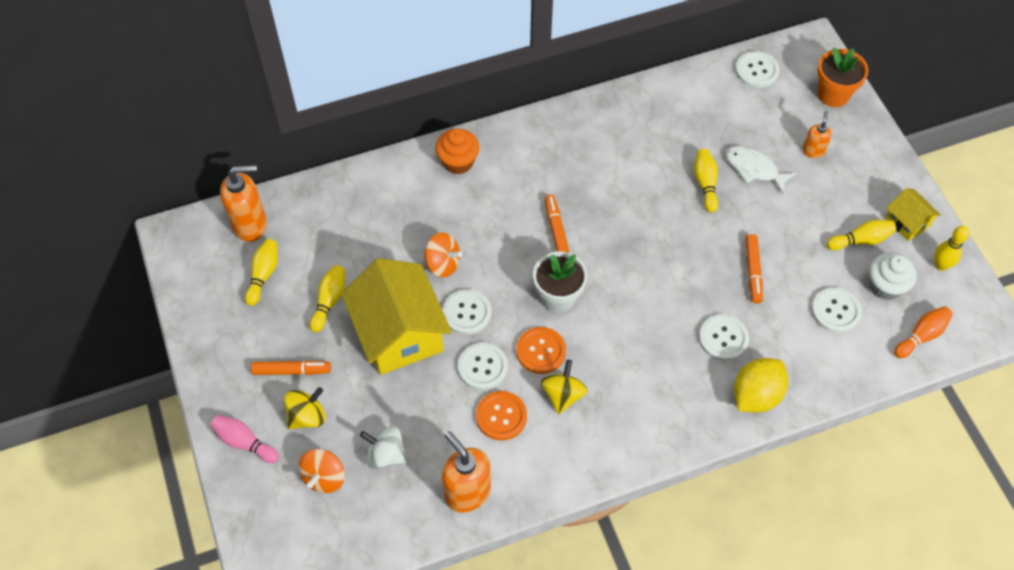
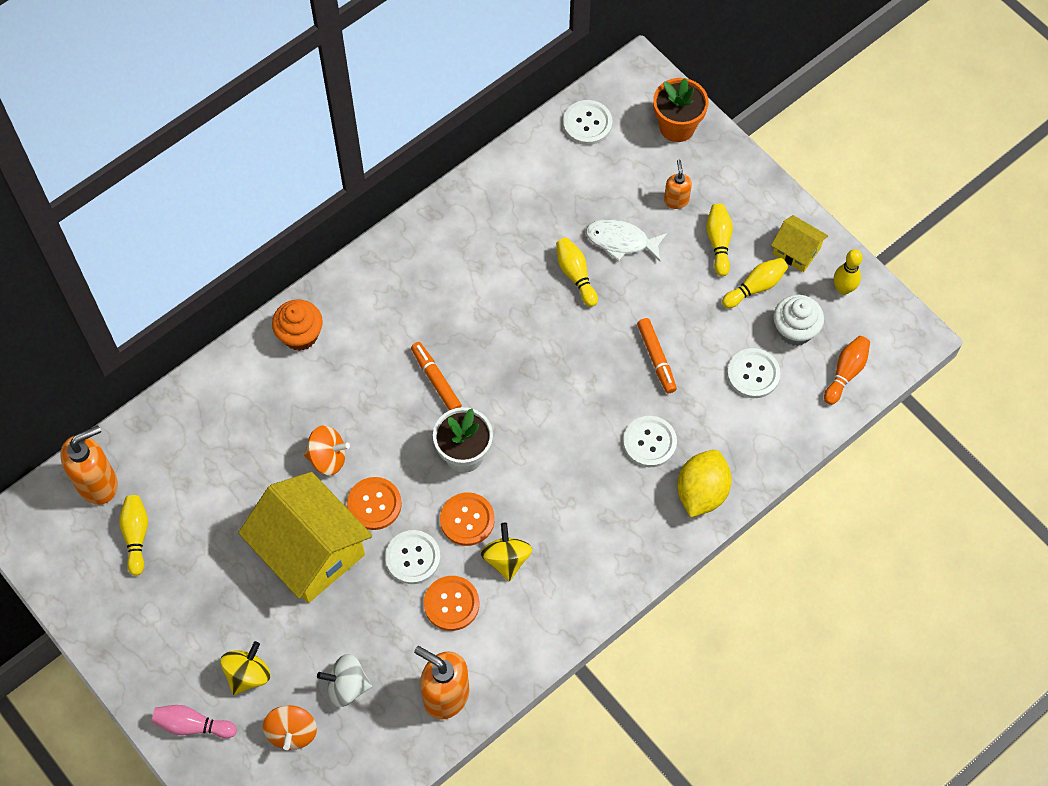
camera: 20 degrees left, 5 degrees up
orange marker [251,360,331,375] -> none
yellow bowling pin [310,265,345,332] -> yellow bowling pin moved to [706,203,733,276]
white button [443,289,491,335] -> orange button [347,477,402,530]

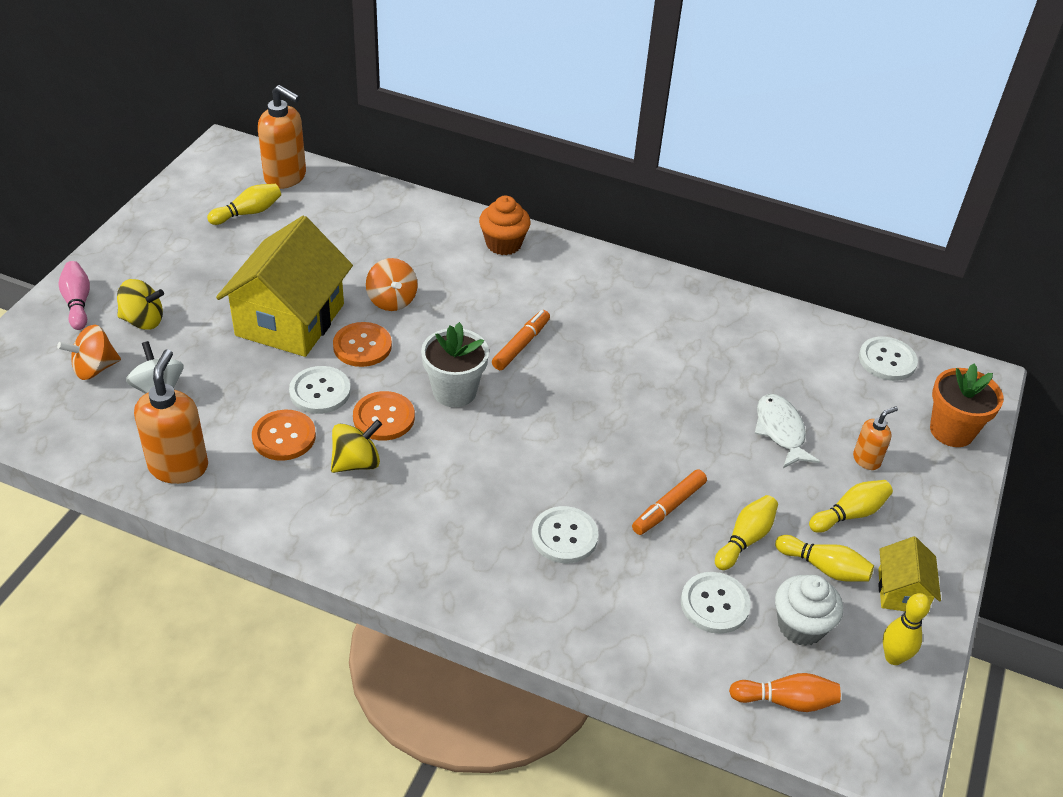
camera: 60 degrees right, 20 degrees down
yellow bowling pin [556,237,598,307] -> yellow bowling pin moved to [715,495,778,570]
yellow lemon [677,450,732,518] -> none

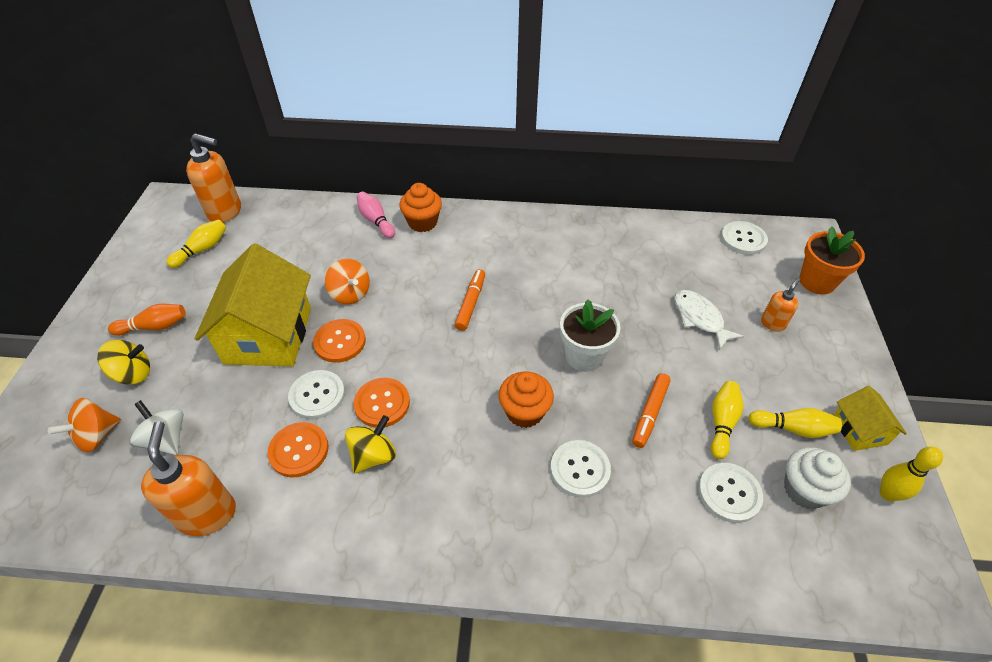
camera: 15 degrees left, 5 degrees up
pink bowling pin [59,261,90,330] -> pink bowling pin moved to [356,192,395,238]
white flower pot [421,322,489,407] -> white flower pot moved to [560,300,621,372]
orange bowling pin [729,673,841,712] -> orange bowling pin moved to [108,304,186,336]
yellow bowling pin [809,480,893,533] -> none
none -> orange cupcake [498,372,554,428]

